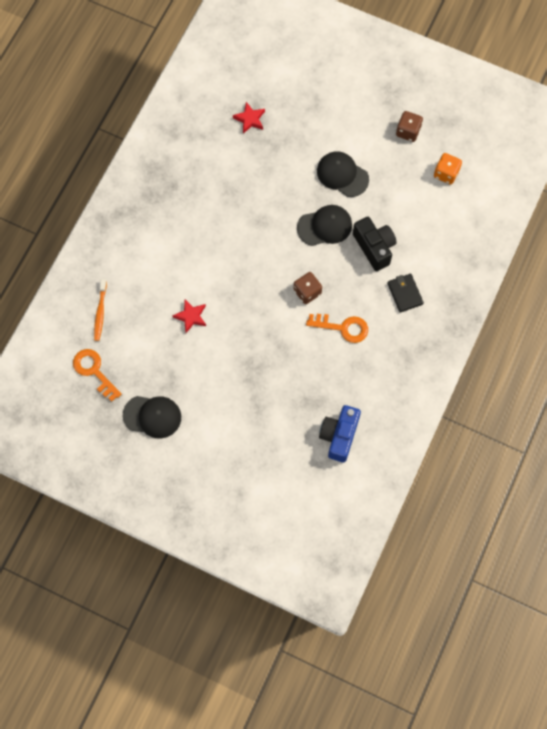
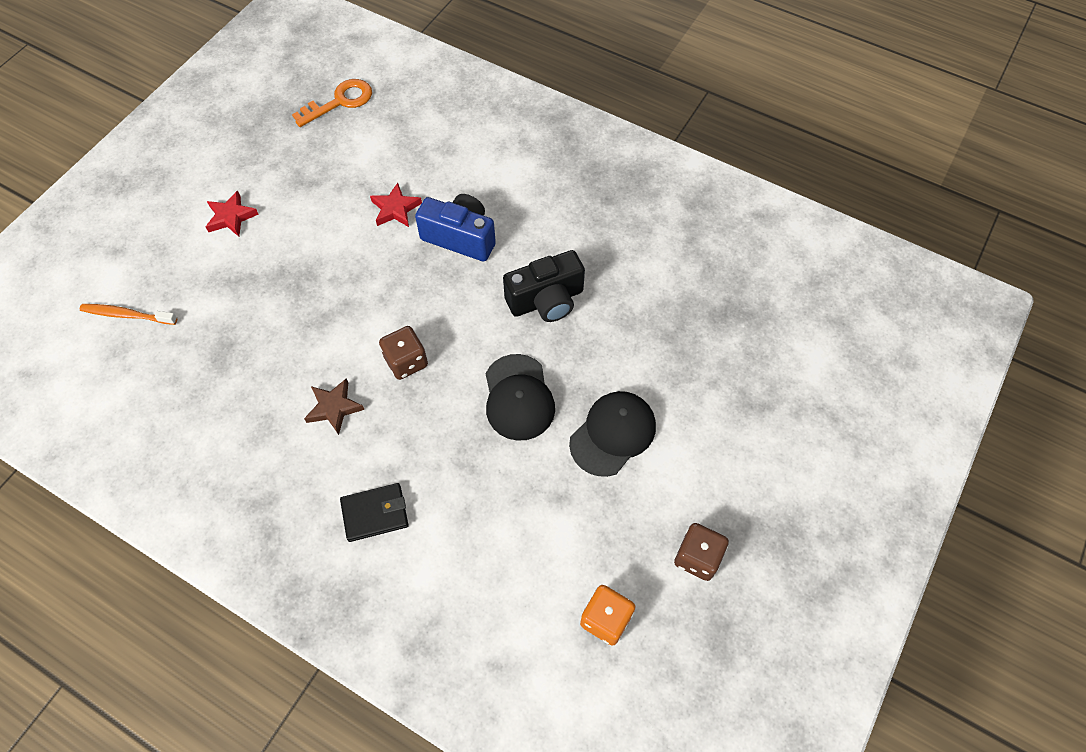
camera: 95 degrees right, 10 degrees down
orange toothbrush [94,279,107,341] -> orange toothbrush moved to [80,304,177,325]
black cap [123,396,181,439] -> none
red star [233,102,265,134] -> red star moved to [206,191,259,236]
orange key [306,314,368,343] -> brown star [304,378,365,435]
blue camera [319,405,361,462] -> blue camera moved to [415,194,496,261]
black camera [353,217,397,271] -> black camera moved to [503,250,585,322]

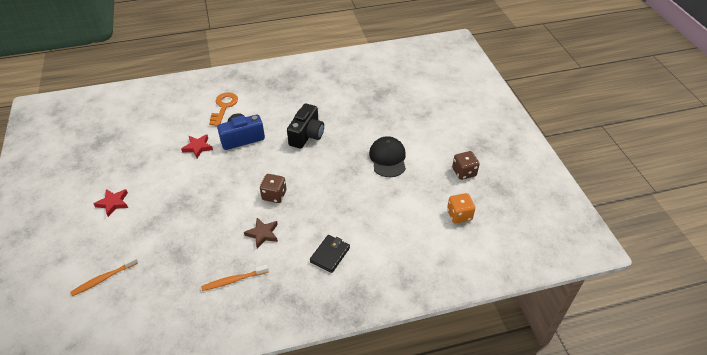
camera: 45 degrees left, 15 degrees down
orange key [292,79,372,127] -> orange key moved to [209,92,238,126]
black cap [486,354,555,441] -> none
none -> orange toothbrush [201,264,268,291]

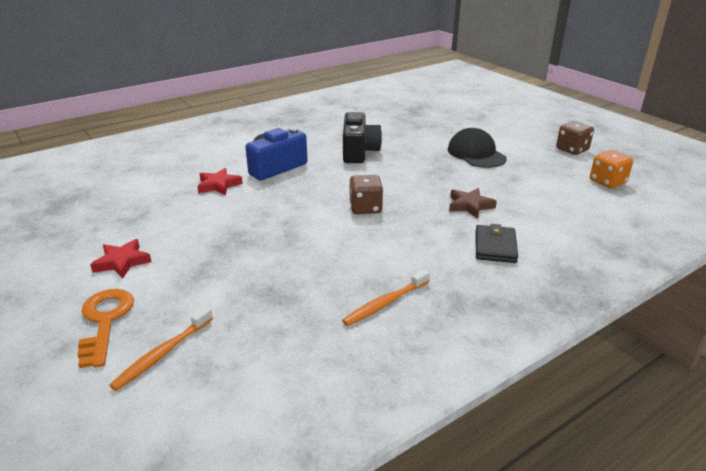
camera: 20 degrees left, 15 degrees down
orange key [209,92,238,126] -> orange key moved to [77,289,134,368]
brown star [244,218,278,248] -> brown star moved to [449,188,497,219]

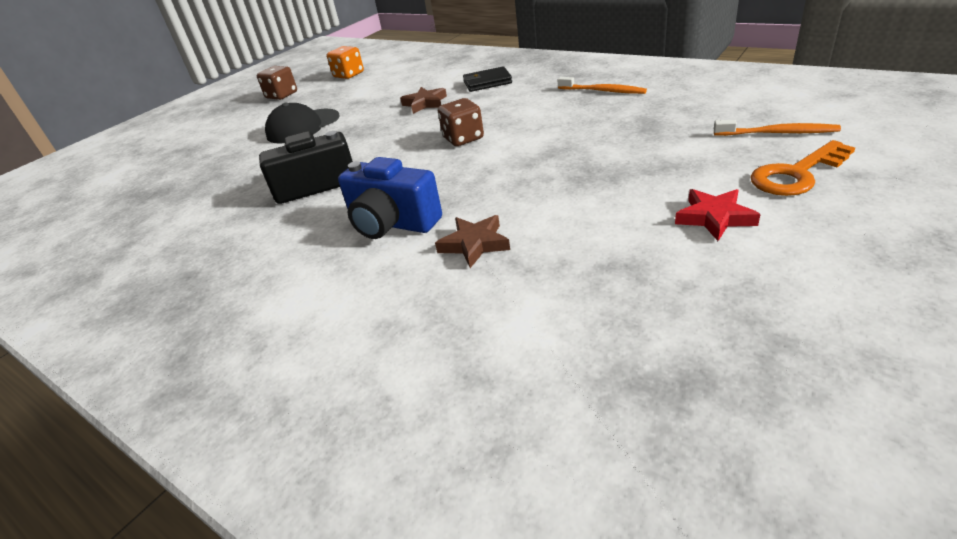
camera: 105 degrees left, 5 degrees up
red star [197,168,243,196] -> brown star [435,215,510,268]

